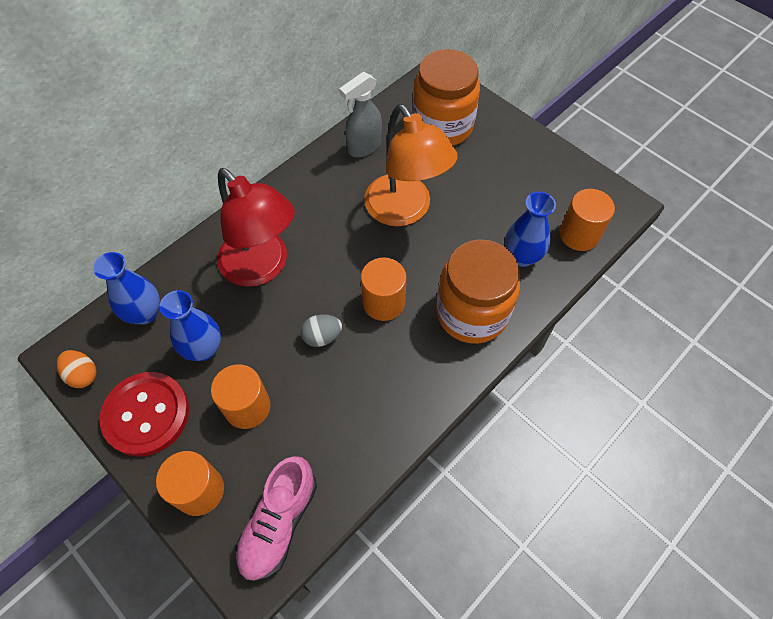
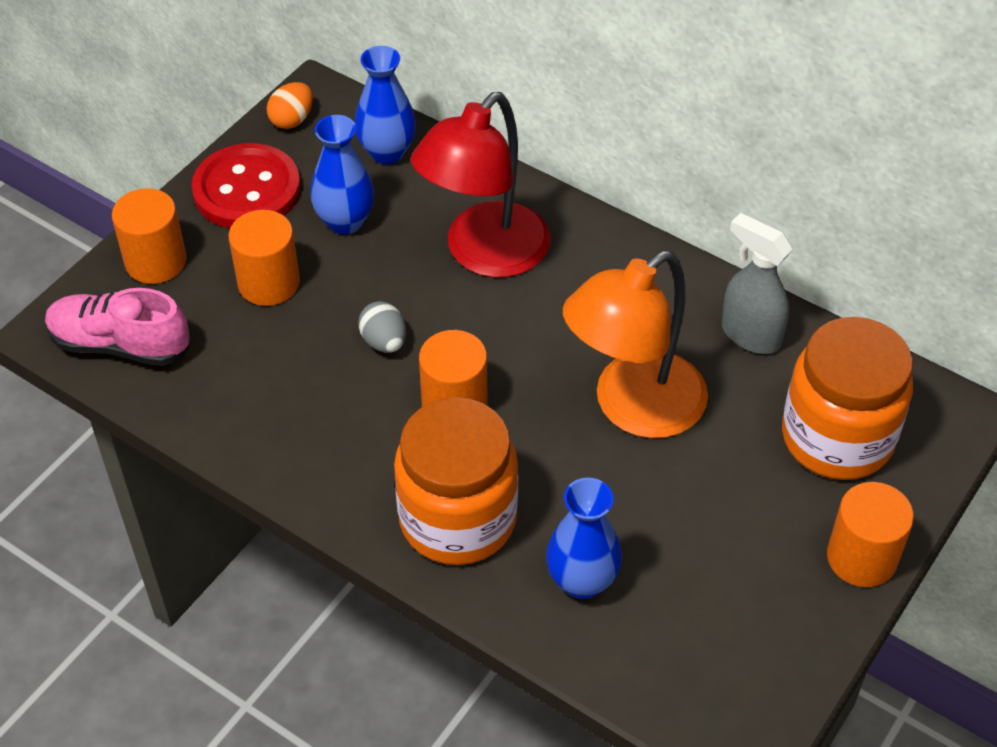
camera: 80 degrees right, 10 degrees down
orange cylinder [560,189,615,251] -> orange cylinder moved to [827,482,914,587]

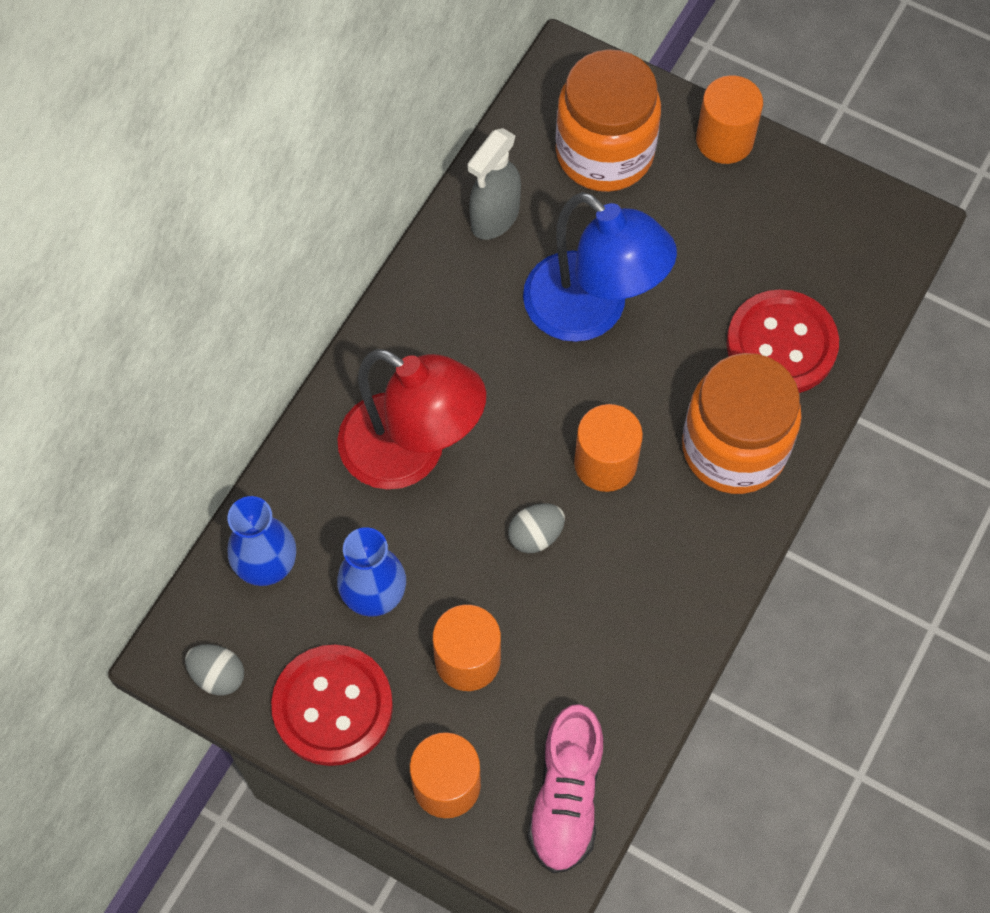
camera: 95 degrees left, 15 degrees up
orange egg [266,82,313,129] -> grey egg [185,644,244,696]
blue vase [546,478,622,599] -> red button [726,289,839,393]
orange lamp [563,250,708,438] -> blue lamp [523,192,677,342]

